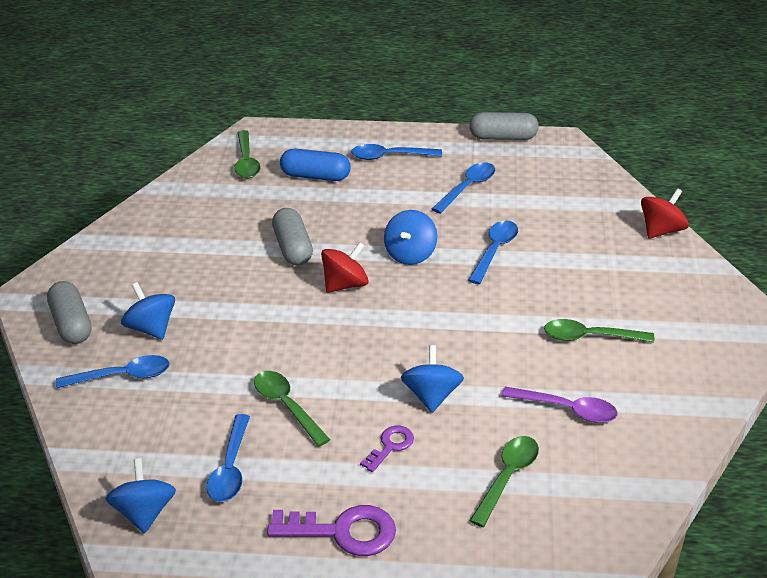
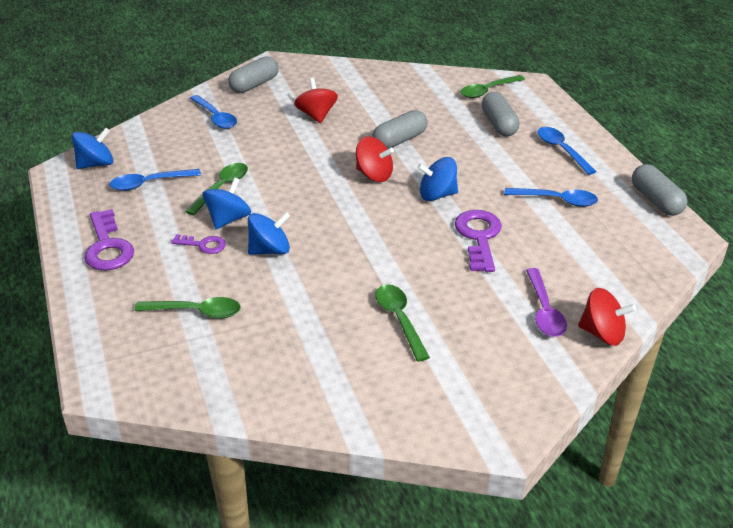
camera: 65 degrees right, 0 degrees up
blue spinning top [121,282,175,340] -> blue spinning top moved to [203,177,251,229]
blue capsule [280,149,351,181] -> grey capsule [482,92,520,136]
blue spoon [468,220,518,284] -> purple key [455,210,502,272]
purple spoon [501,387,618,423] -> purple spoon moved to [526,268,567,337]
none -> red spinning top [294,78,338,123]

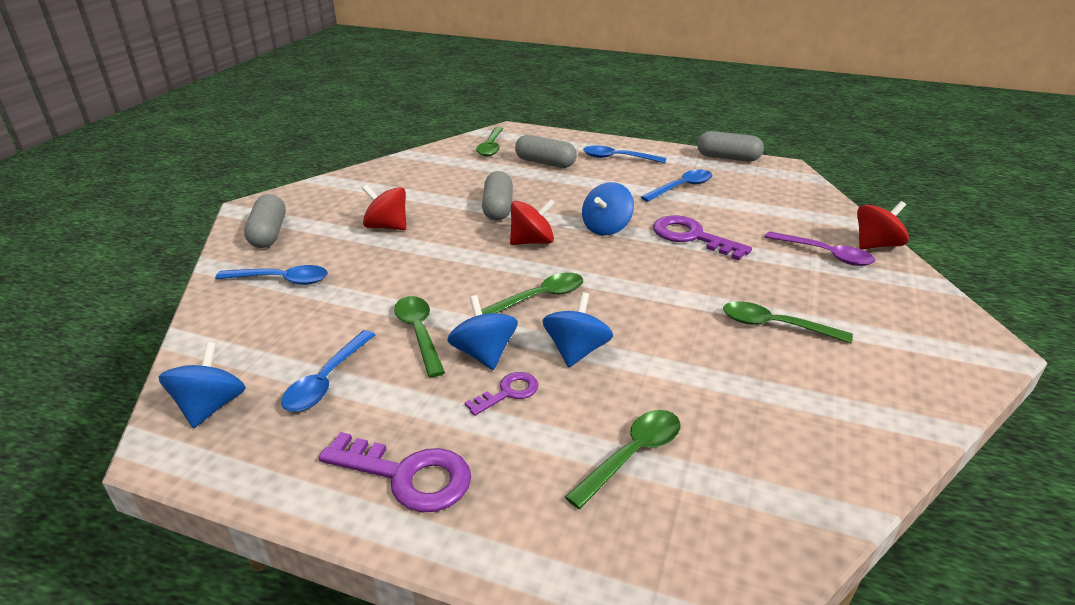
camera: 50 degrees left, 5 degrees down
none -> green spoon [481,272,583,314]

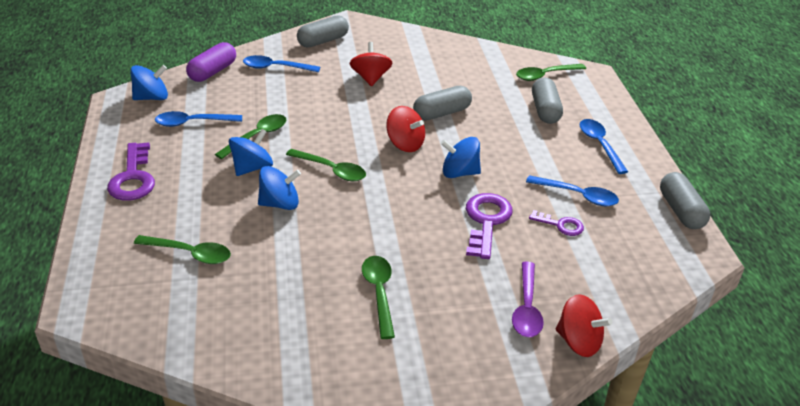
camera: 60 degrees right, 5 degrees up
blue spoon [215,265,328,285] -> blue spoon turned 120 degrees clockwise [243,55,320,72]
purple key [465,372,539,416] -> purple key moved to [529,210,584,236]
none -> purple capsule [186,42,236,82]

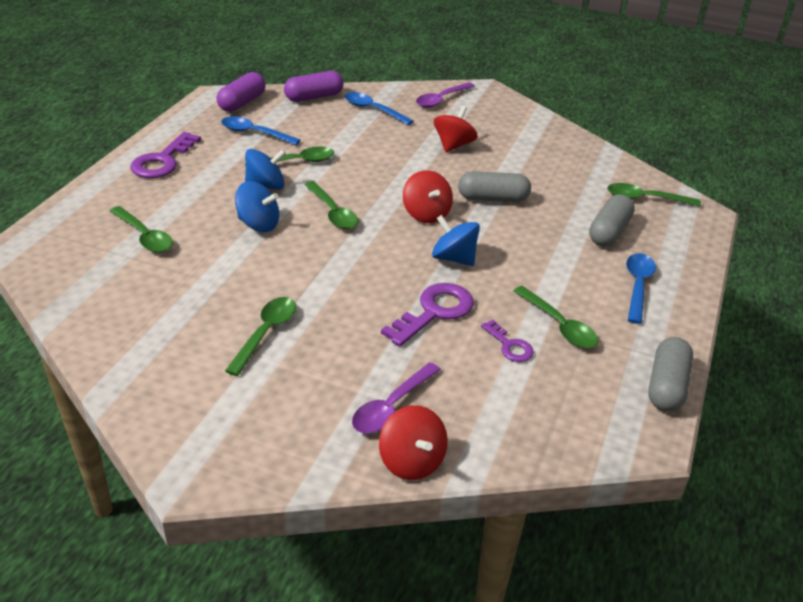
camera: 30 degrees right, 0 degrees up
blue spinning top [130,65,168,100] -> purple capsule [217,72,266,112]
grey capsule [297,15,349,47] -> purple spoon [416,82,475,108]
blue spoon [526,175,619,207] -> green spoon [513,286,598,348]

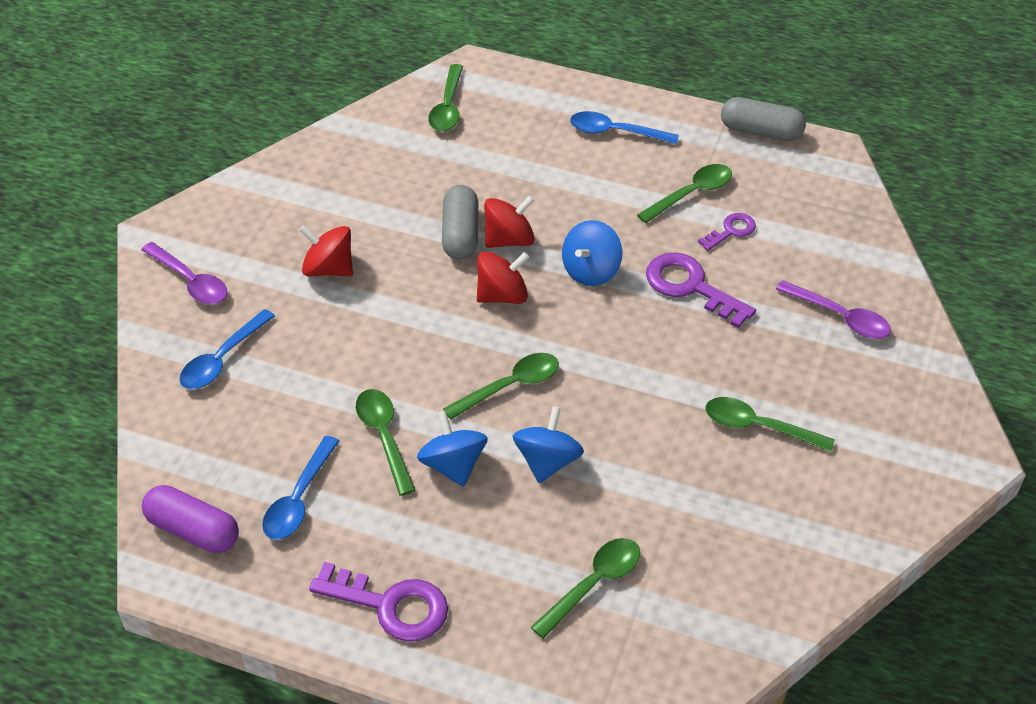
camera: 90 degrees left, 10 degrees up
purple capsule [284,71,344,102] -> none
red spinning top [379,405,448,480] -> red spinning top moved to [484,195,535,248]
grey capsule [589,194,635,246] -> none

